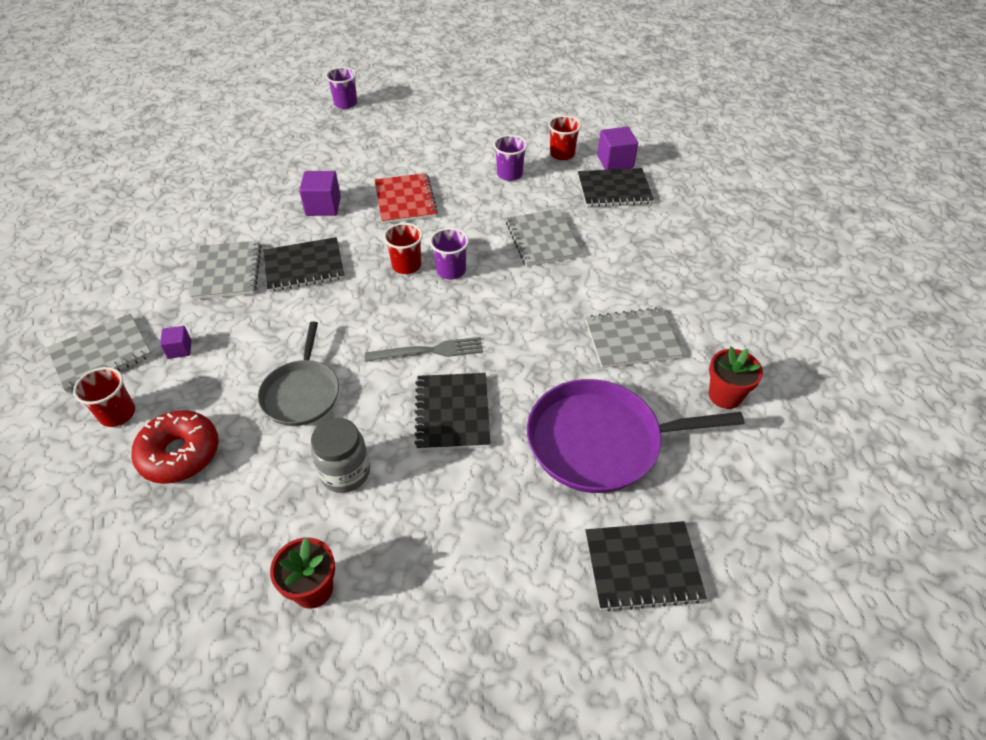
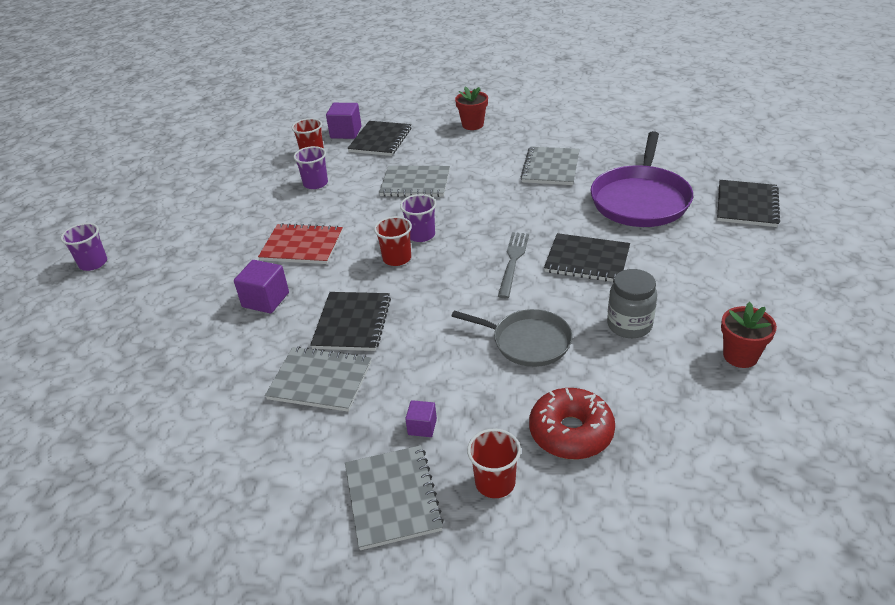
camera: 65 degrees left, 10 degrees down
red flower pot [709,346,763,409] -> red flower pot moved to [455,86,488,130]

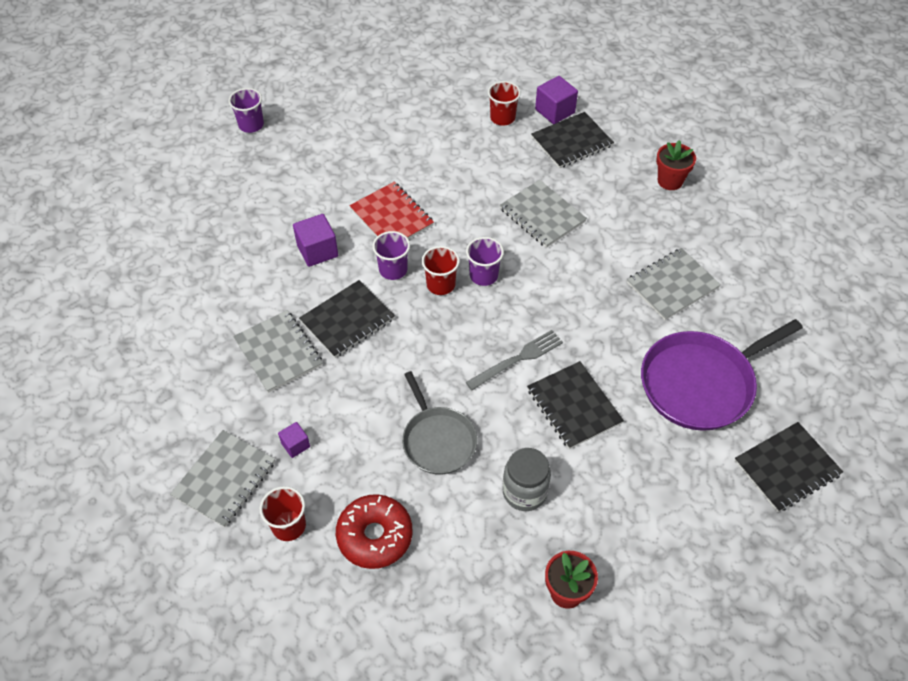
camera: 40 degrees right, 15 degrees up
purple cup [294,146,328,189] -> purple cup moved to [373,231,410,280]

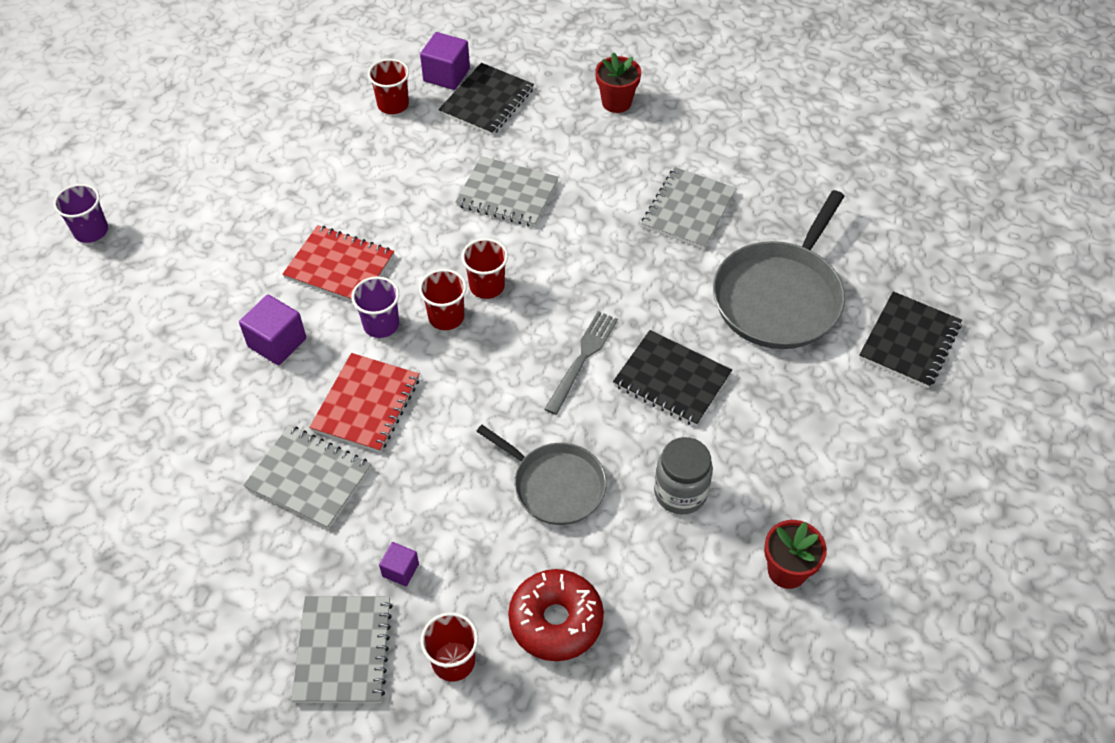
camera: 30 degrees left, 0 degrees up
black notebook [299,280,395,358] -> red notebook [309,353,420,453]
purple cup [466,237,504,286] -> red cup [462,238,508,299]
purple pan [641,319,803,431] -> grey pan [713,190,845,349]

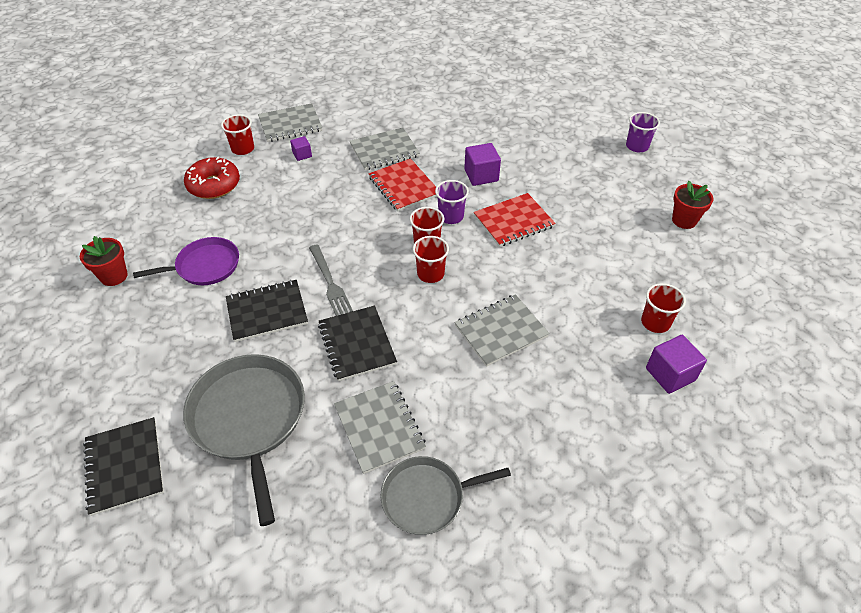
camera: 130 degrees right, 5 degrees down
grey notebook [291,596,393,703] -> grey notebook turned 60 degrees counterclockwise [258,103,323,142]
black notebook [438,63,534,136] -> black notebook moved to [318,306,397,381]
grey pan [476,425,607,525] -> grey pan moved to [380,456,511,535]
red flower pot [595,52,641,113] -> red flower pot moved to [672,181,714,229]
grey jar [654,437,713,515] -> purple pan [133,237,239,285]

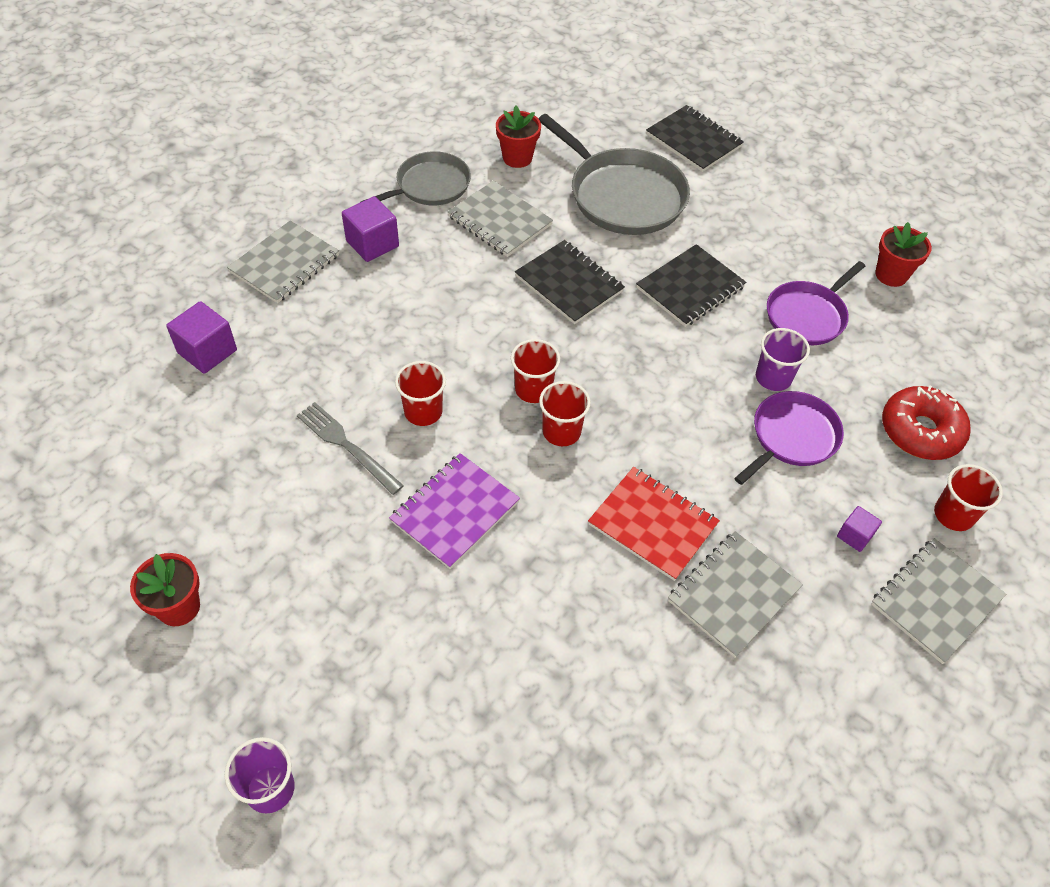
camera: 155 degrees right, 5 degrees up
grey fork [309,245,353,316] -> grey fork moved to [297,402,404,495]
purple cup [435,180,469,224] -> purple cup moved to [756,328,810,391]
grey notebook [454,294,550,367] -> grey notebook moved to [227,220,339,303]
purple cube [464,143,501,186] -> purple cube moved to [342,196,399,262]
red notebook [474,193,556,247] -> purple notebook [389,453,520,569]
red cup [641,283,686,333] -> red cup moved to [395,361,446,426]
none -> red flower pot [496,106,541,168]
none -> purple pan [734,391,844,485]

